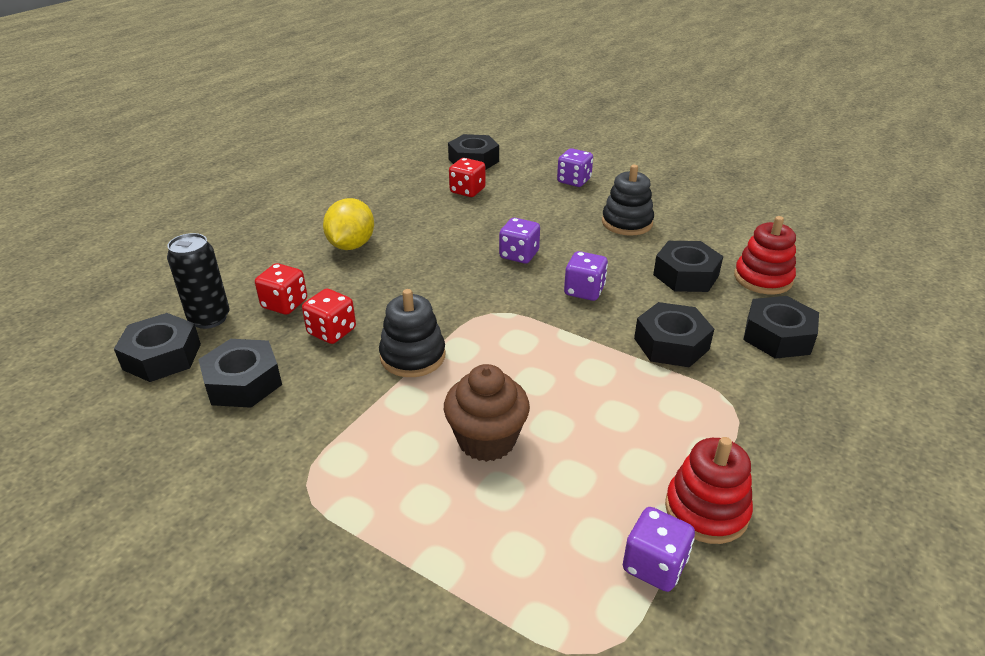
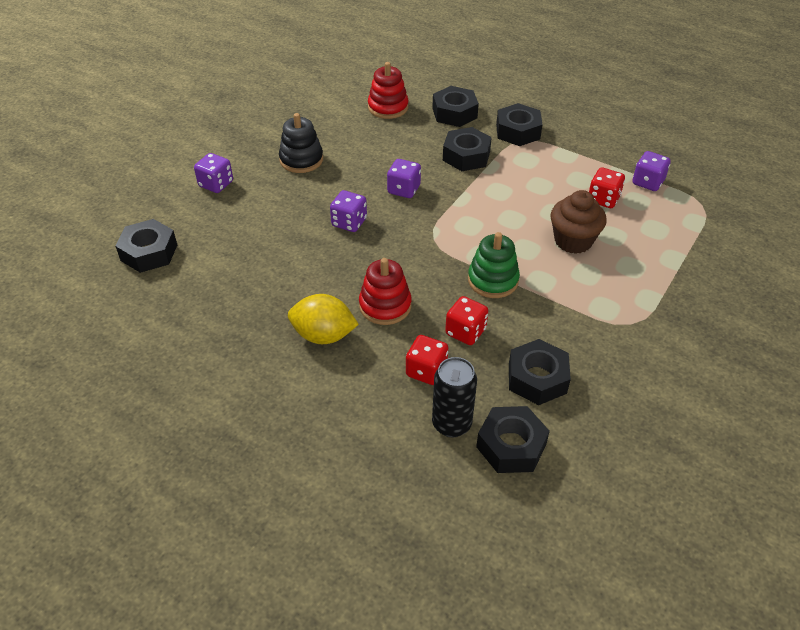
camera: 90 degrees left, 10 degrees up
black stacking toy [379,289,446,377] -> green stacking toy [468,232,520,298]
red dice [449,158,486,197] -> red dice moved to [589,168,625,208]
black nut [653,241,723,292] -> black nut moved to [496,103,543,146]
red stacking toy [665,437,753,544] -> red stacking toy moved to [359,258,412,325]

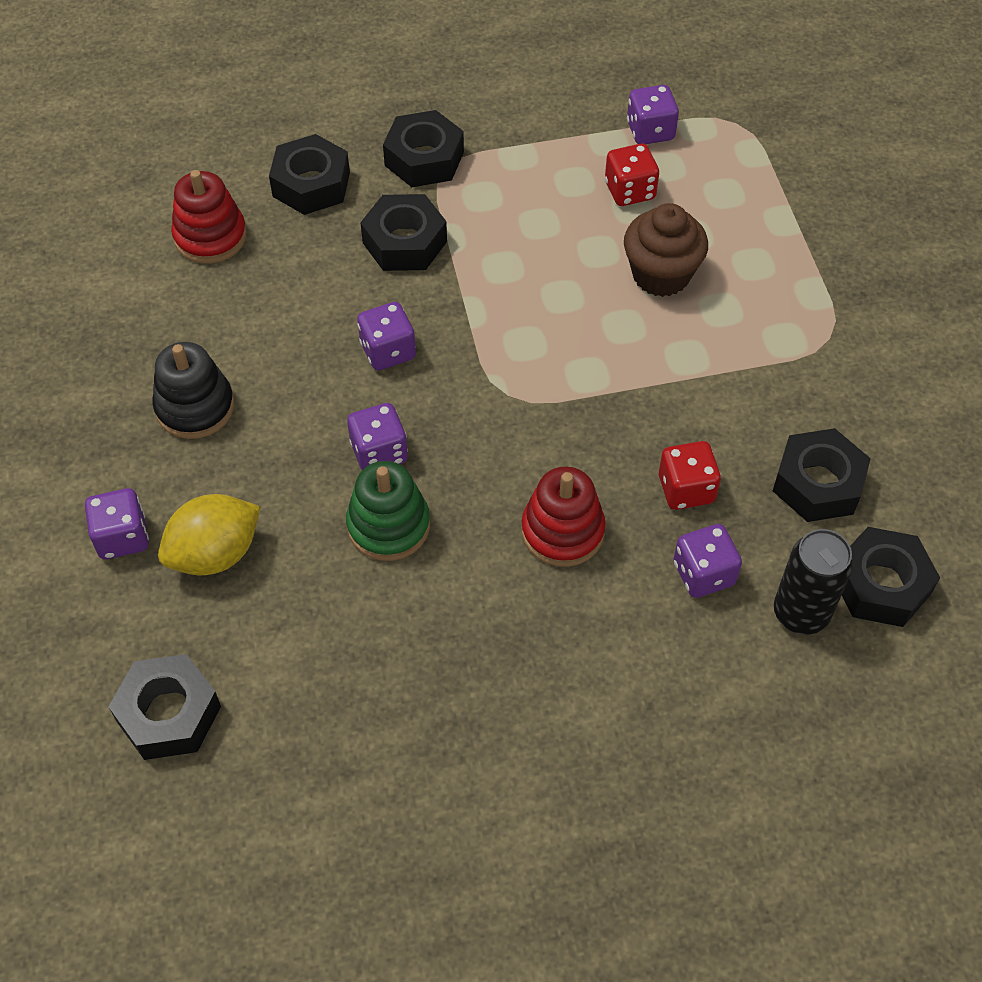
camera: 45 degrees left, 10 degrees up
yellow lemon [288,294,359,344] -> yellow lemon moved to [158,494,260,575]
red dice [406,335,448,385] -> purple dice [673,524,742,598]
green stacking toy [468,232,520,298] -> green stacking toy moved to [346,461,430,561]

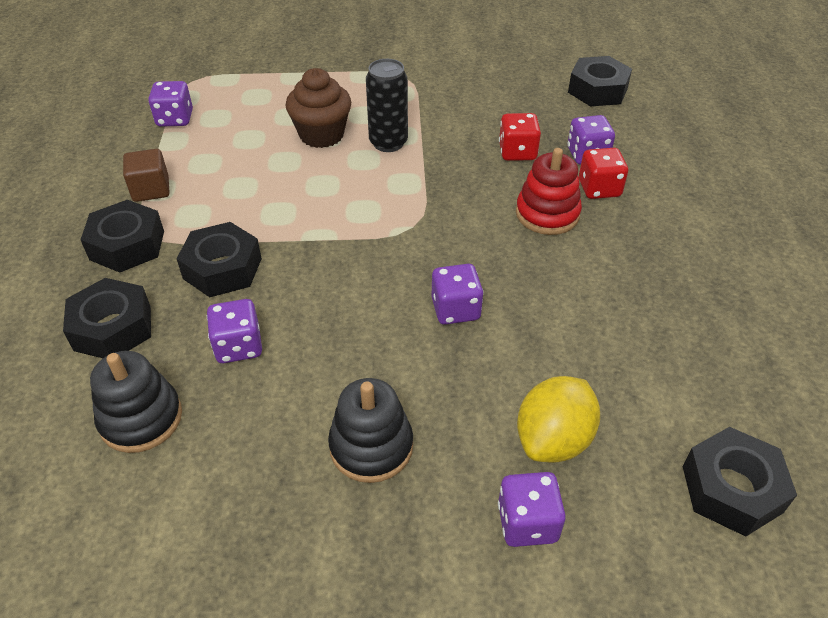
camera: 80 degrees left, 10 degrees down
yellow lemon [158,494,260,575] -> yellow lemon turned 60 degrees clockwise [517,376,600,462]
red stacking toy [171,170,247,264] -> black stacking toy [90,351,182,453]
green stacking toy [346,461,430,561] -> none
purple dice [357,302,416,370] -> purple dice moved to [207,299,262,363]
red dice [605,144,659,206] -> red dice moved to [579,148,628,199]
black nut [773,428,871,522] -> none
black can [774,529,853,634] -> black can moved to [366,59,408,152]
none -> brown cube [123,149,169,202]

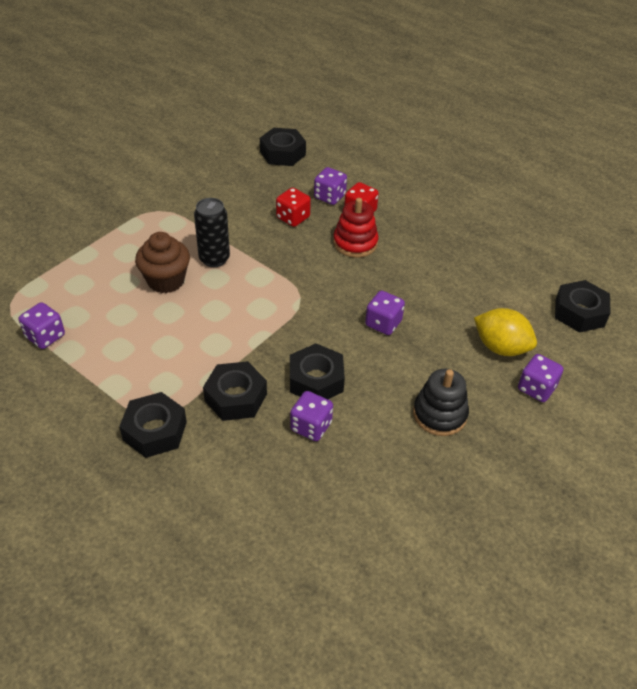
camera: 50 degrees left, 0 degrees up
black nut [63,278,151,358] -> black nut moved to [290,343,345,399]
black stacking toy [90,351,182,453] -> none
brown cube [123,149,169,202] -> none
yellow lemon [517,376,600,462] -> yellow lemon turned 45 degrees counterclockwise [474,308,537,356]

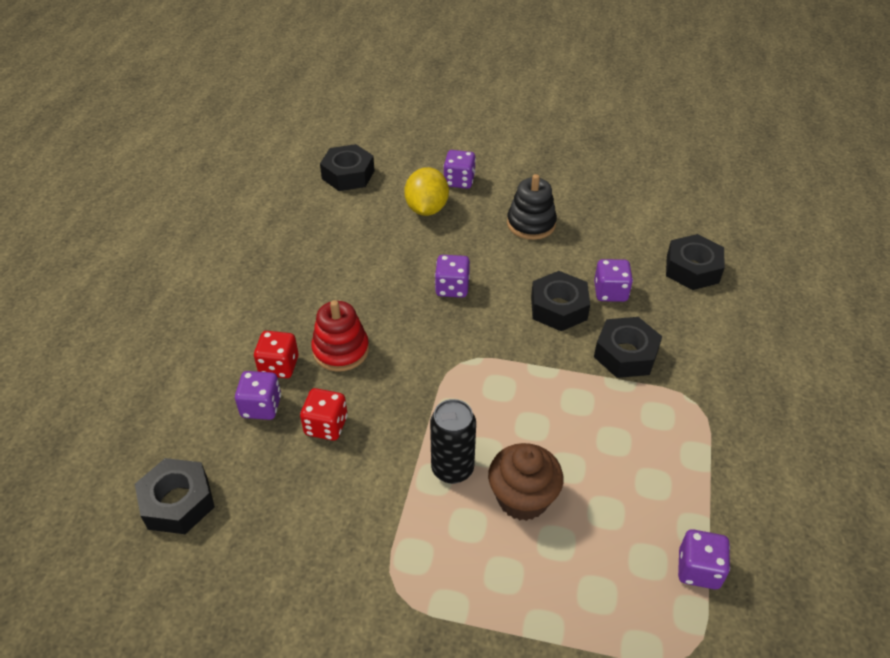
camera: 115 degrees left, 0 degrees up
black nut [119,392,187,458] -> black nut moved to [666,234,725,290]

